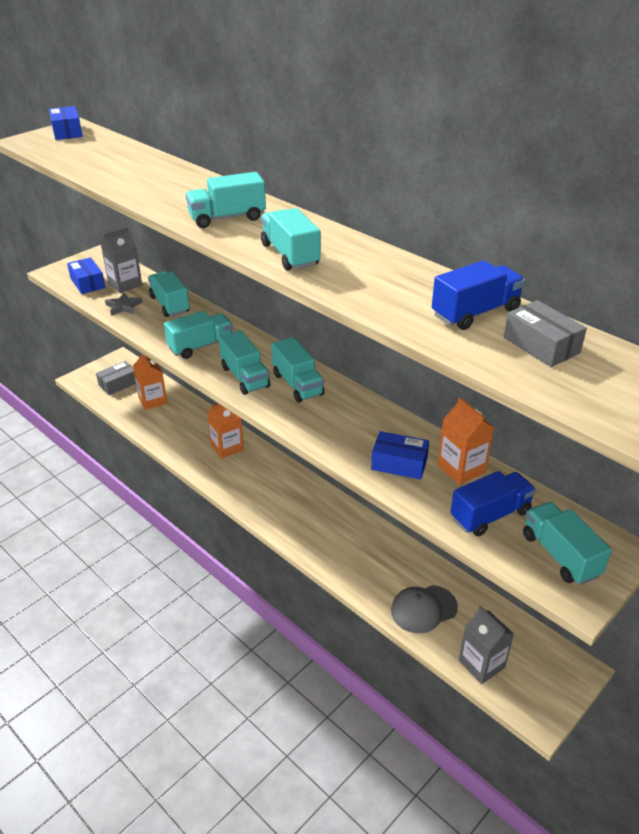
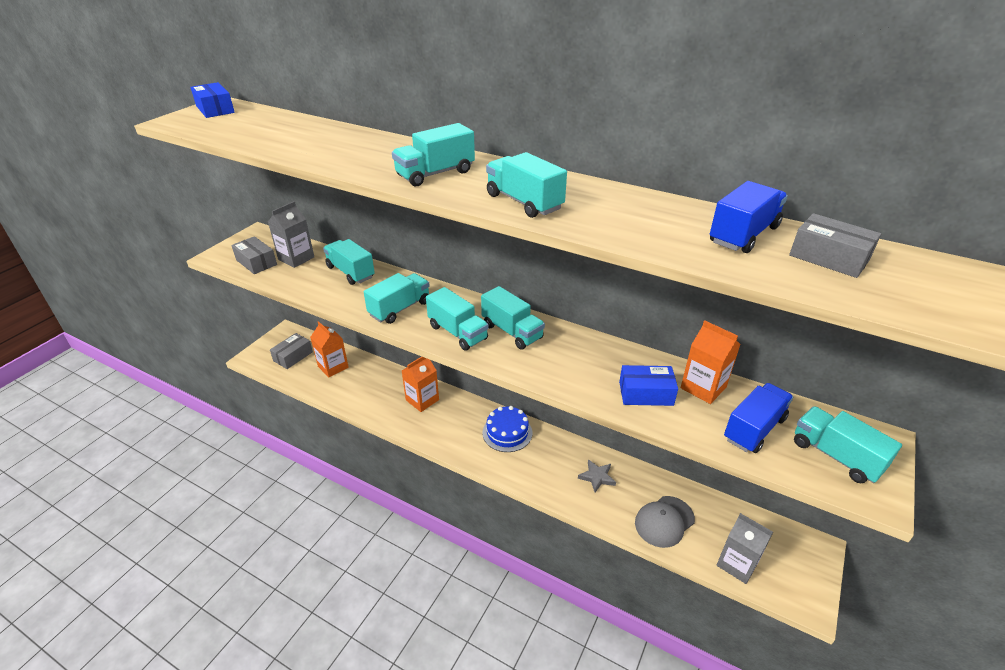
camera: 15 degrees left, 0 degrees up
blue box [67,257,106,294] -> grey box [231,236,277,274]
grey star [105,293,143,316] -> grey star moved to [578,459,616,492]
none -> blue cake [482,406,532,452]

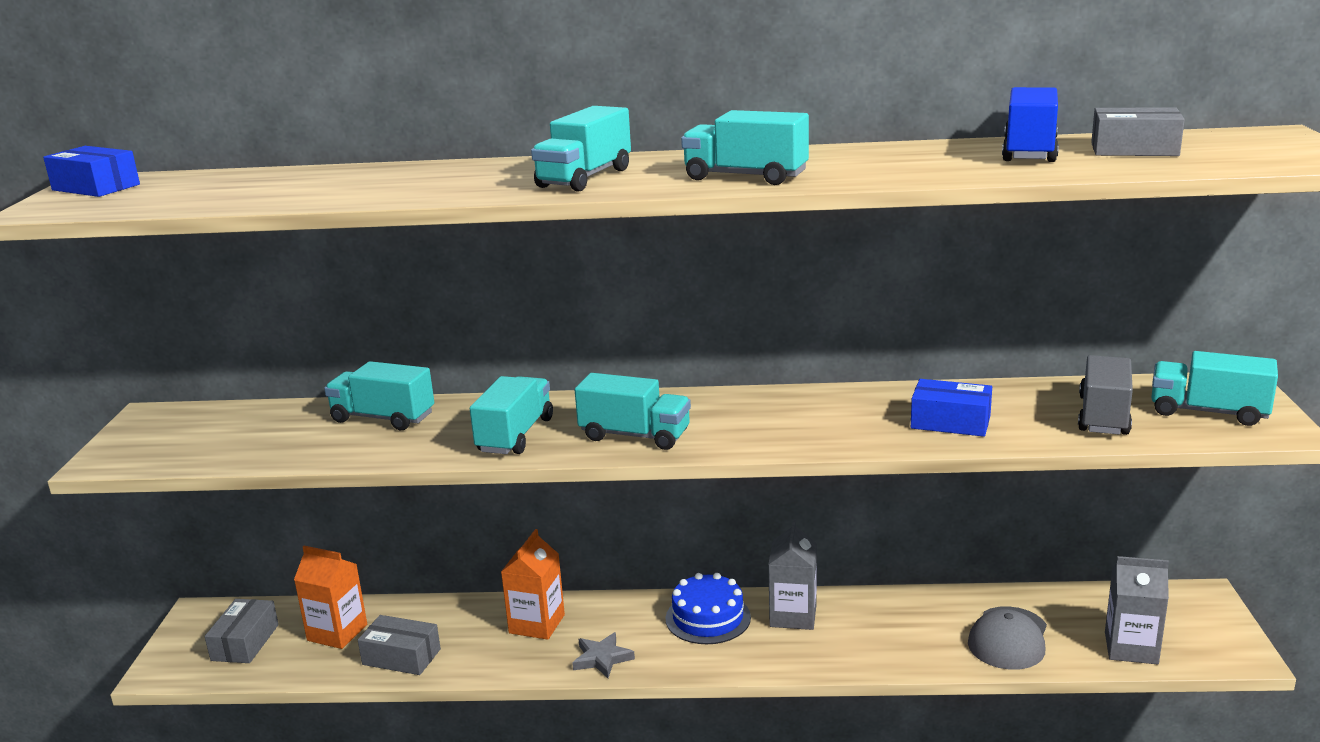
camera: 25 degrees left, 15 degrees down
grey box [231,236,277,274] -> grey box moved to [358,615,441,675]
grey carton [268,201,314,268] -> grey carton moved to [768,520,817,630]
turquoise truck [481,286,545,350] -> none
grey star [578,459,616,492] -> grey star moved to [572,632,635,678]
blue box [619,365,678,406] -> blue box turned 45 degrees clockwise [911,379,992,437]
orange carton [680,320,741,404] -> none
blue truck [724,383,793,453] -> grey truck [1078,355,1133,435]

